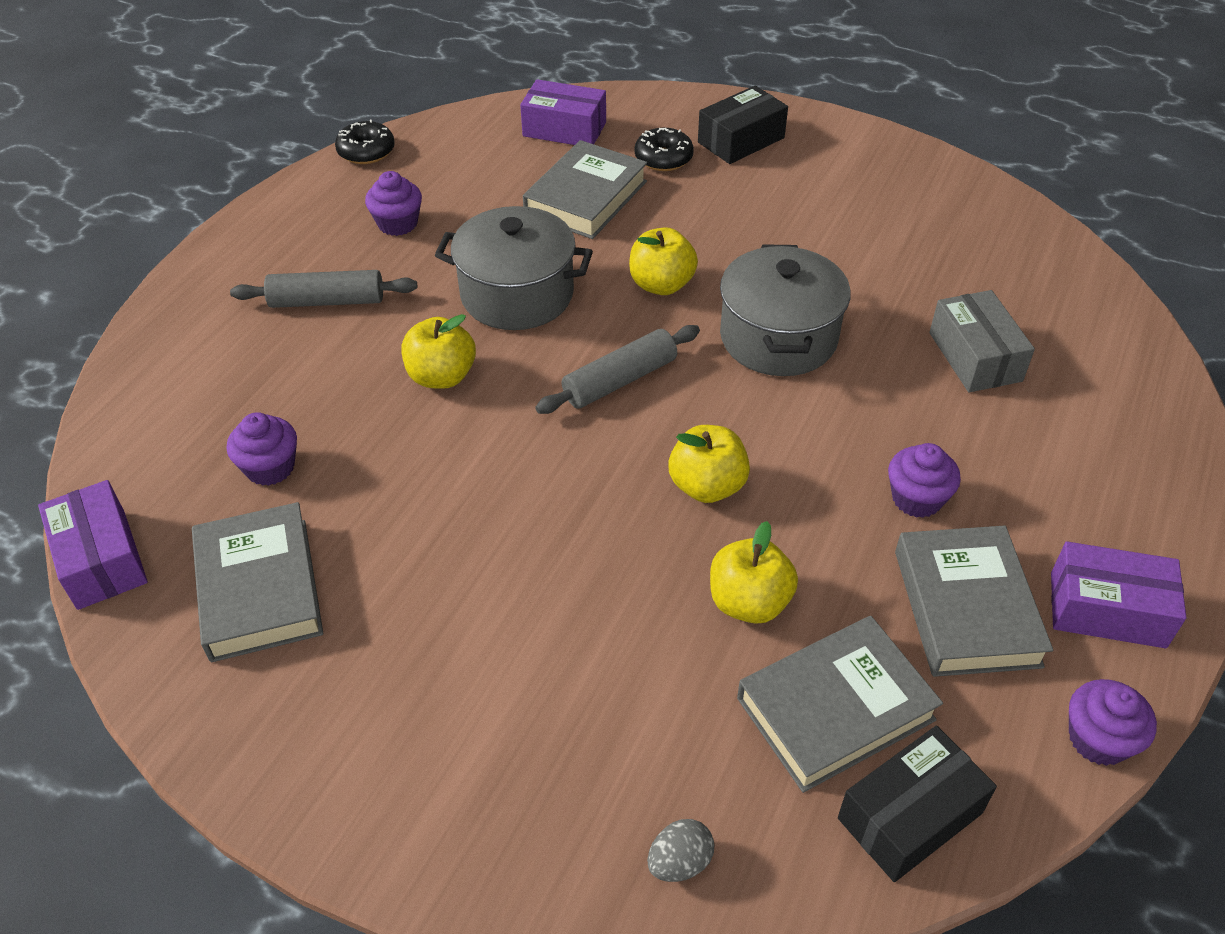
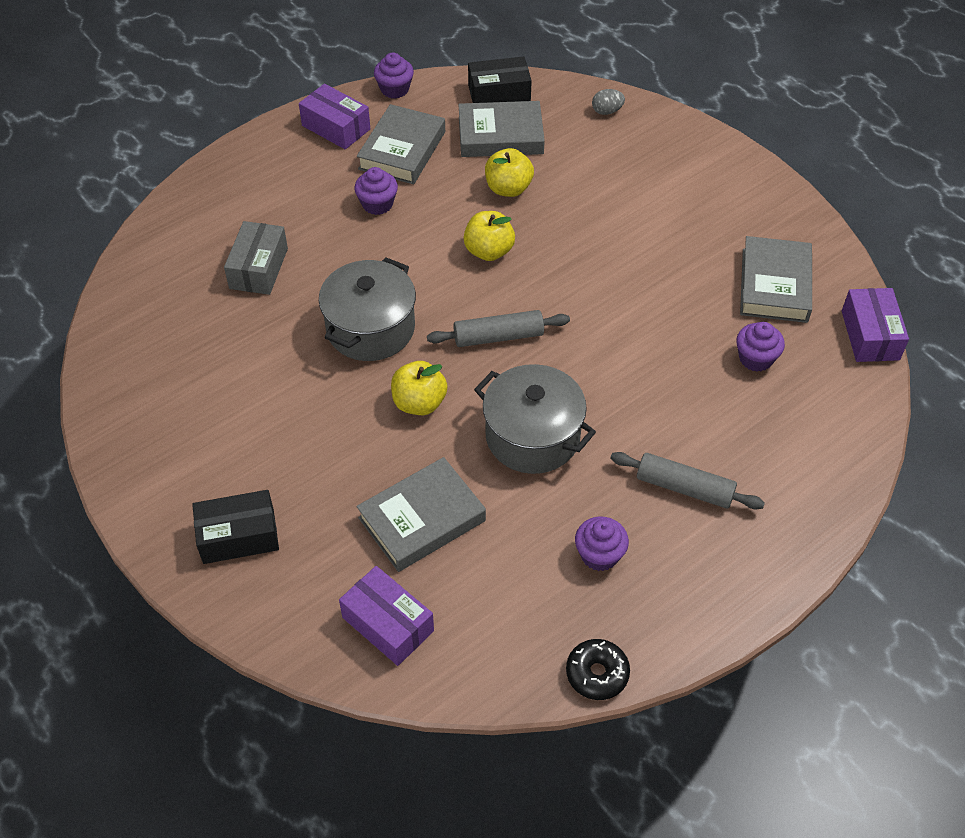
camera: 155 degrees left, 5 degrees up
yellow apple [402,314,476,389] -> none
black donut [635,128,694,171] -> none

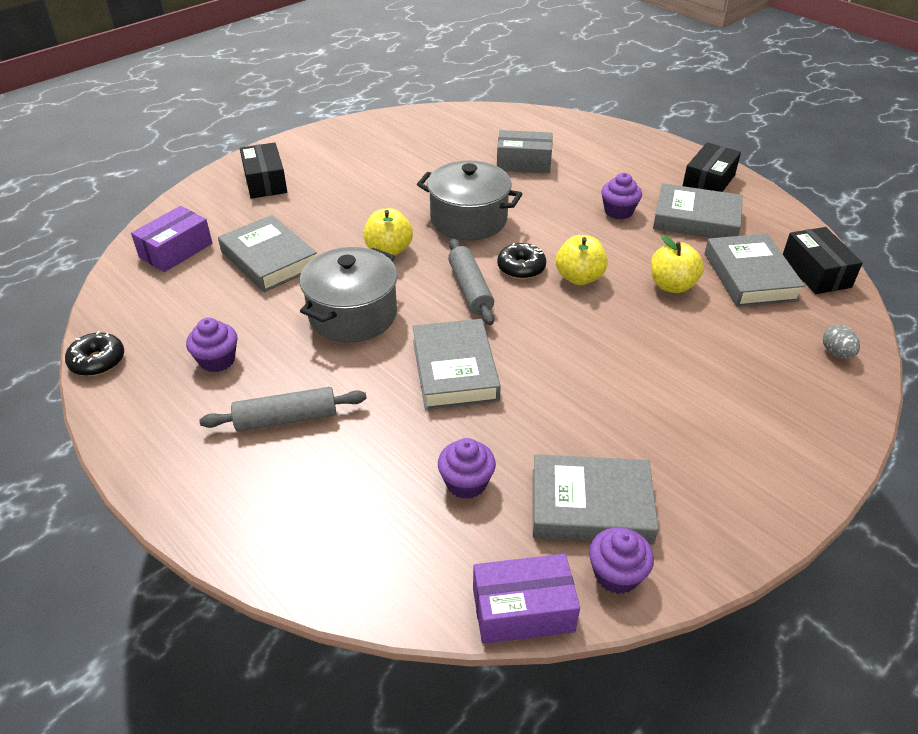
camera: 85 degrees right, 10 degrees down
purple box [299,84,370,149] -> black box [683,142,741,192]
purple cupcake [374,52,414,99] -> purple cupcake moved to [589,527,654,594]
grey rolling pin [610,452,765,510] -> grey rolling pin turned 60 degrees clockwise [199,387,367,431]
none -> grey book [412,319,501,410]
none -> black donut [497,243,546,279]

